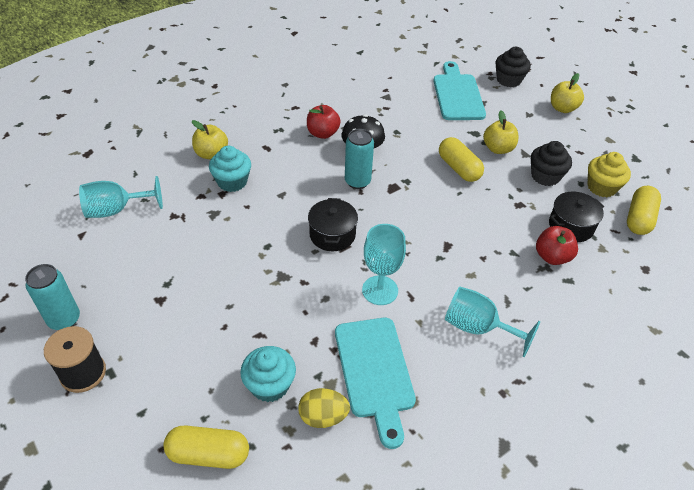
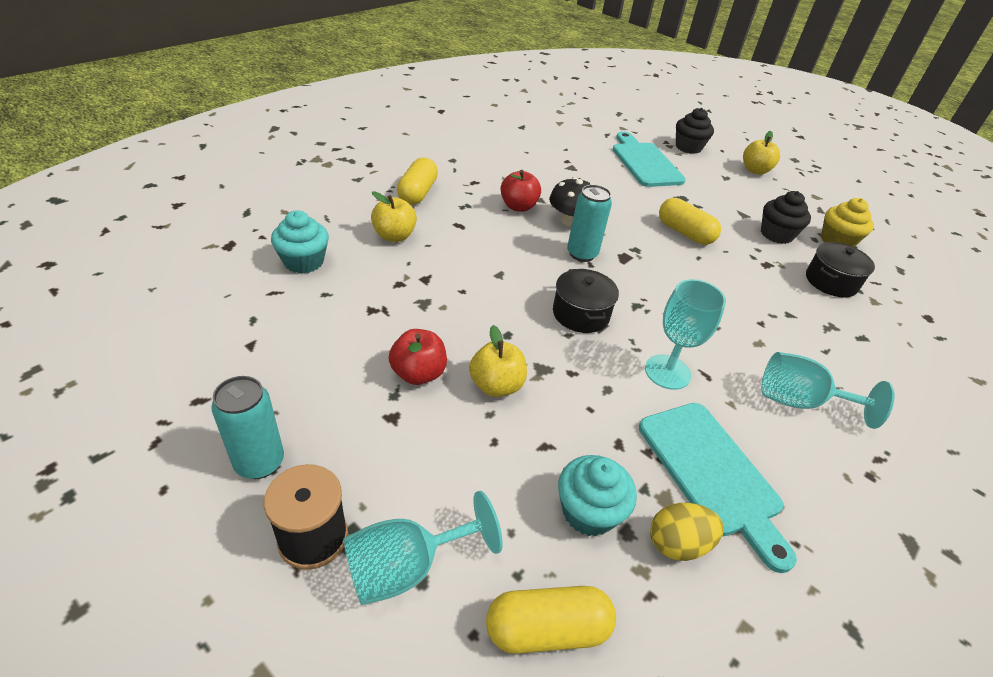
camera: 15 degrees left, 5 degrees down
turquoise goblet [79,176,163,218] -> turquoise goblet moved to [344,491,503,605]
turquoise cupcake [209,146,251,192] -> turquoise cupcake moved to [271,210,329,274]
yellow apple [483,110,518,154] -> yellow apple moved to [469,325,527,397]
red apple [536,226,578,265] -> red apple moved to [389,329,447,385]
yellow capsule [627,186,661,235] -> yellow capsule moved to [397,158,438,205]

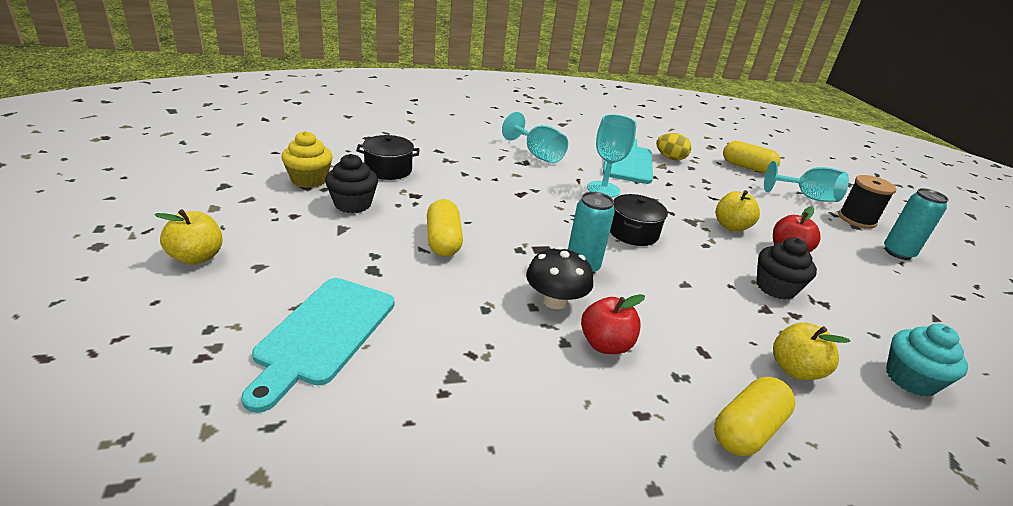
camera: 145 degrees left, 10 degrees down
turquoise cupcake [558,455,637,536] -> none
black cupcake [676,108,714,154] -> black cupcake moved to [756,237,817,300]

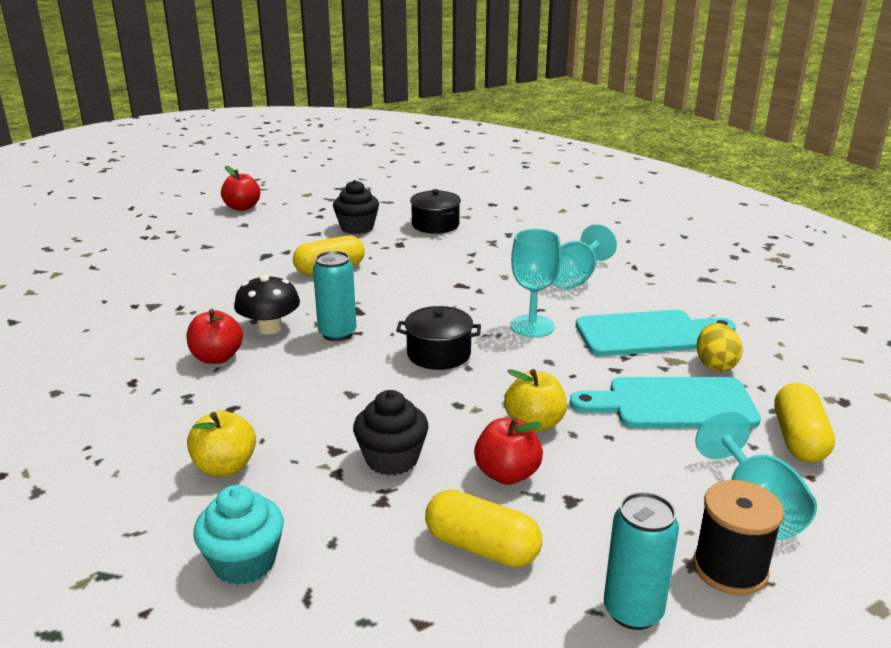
camera: 75 degrees right, 5 degrees down
yellow apple [155,209,223,265] -> red apple [221,166,260,211]
turquoise cutting board [241,278,394,413] -> turquoise cutting board moved to [570,377,761,428]
yellow cupcake [281,131,333,188] -> none
yellow capsule [714,377,795,456] -> yellow capsule moved to [425,489,542,567]

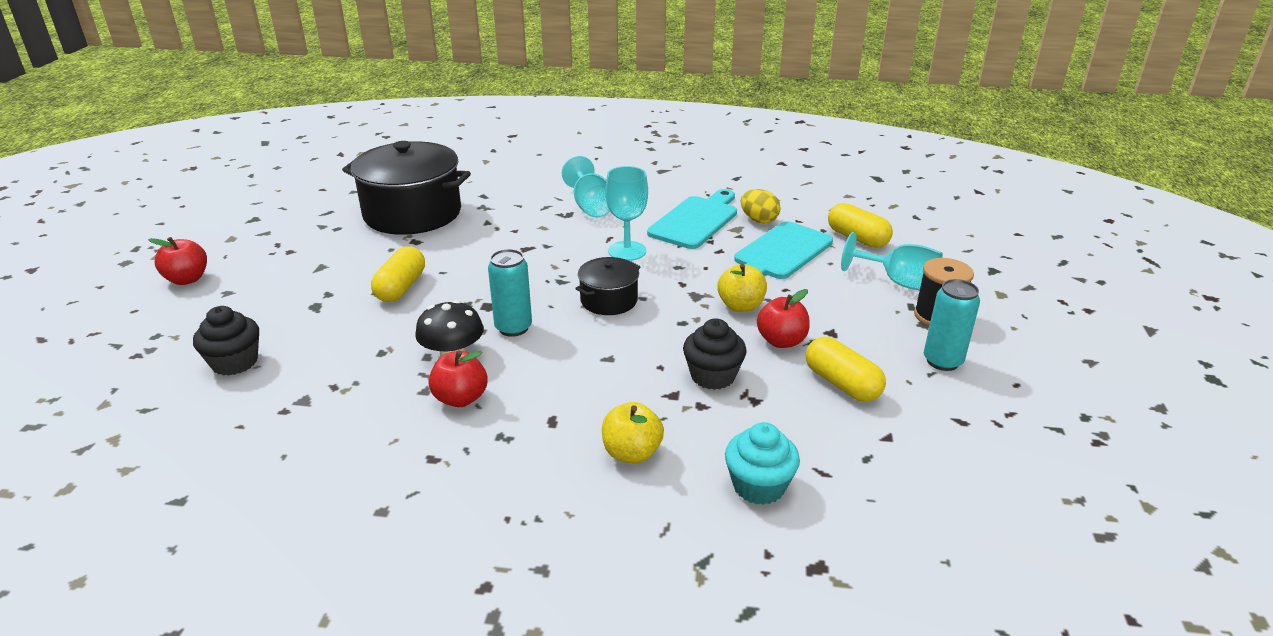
camera: 50 degrees left, 5 degrees up
black cupcake [333,180,379,234] -> black cupcake moved to [193,306,259,376]
black pot [410,189,461,234] -> black pot [342,141,471,235], size x1.99
yellow capsule [425,489,542,567] -> yellow capsule turned 75 degrees clockwise [806,337,886,402]

